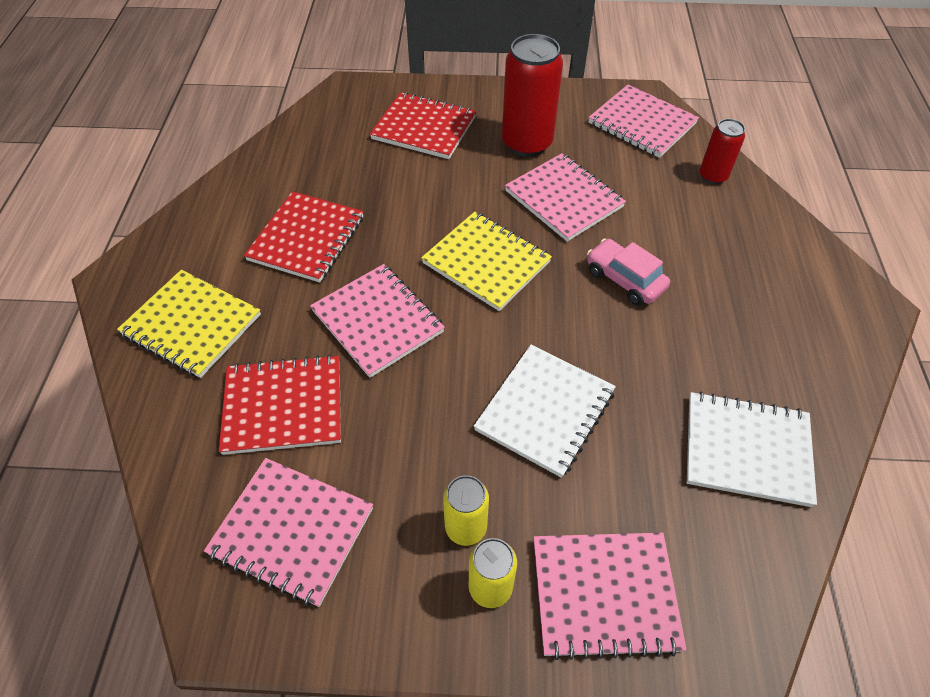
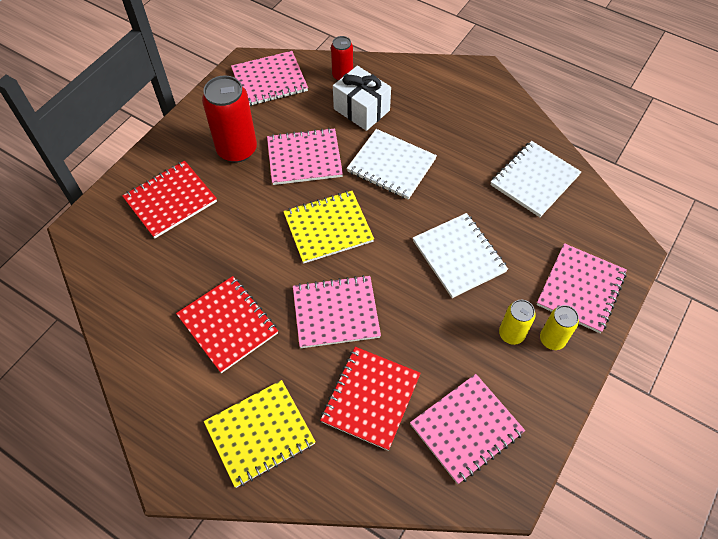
camera: 60 degrees left, 5 degrees up
pink car [587,239,670,306] -> white notebook [347,129,437,200]
none -> white gift [333,66,391,131]

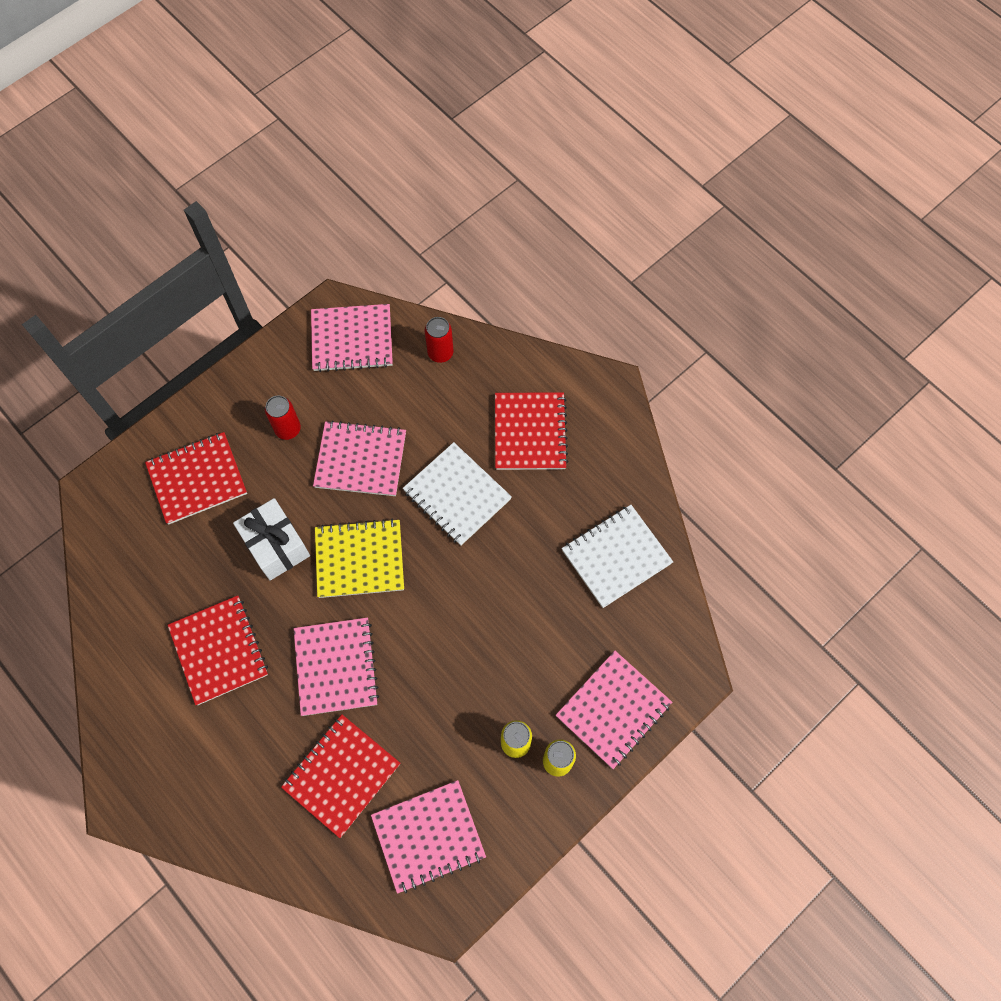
camera: 15 degrees right, 10 degrees up
red can [202,75,257,163] -> red can [265,395,301,440], size x0.55
yellow notebook [204,380,316,488] -> none
pink notebook [293,275,381,348] -> pink notebook turned 75 degrees clockwise [294,617,379,716]
white gift [333,66,391,131] -> white gift moved to [233,498,310,580]
white notebook [413,213,508,298] -> none
none -> red notebook [495,392,568,470]

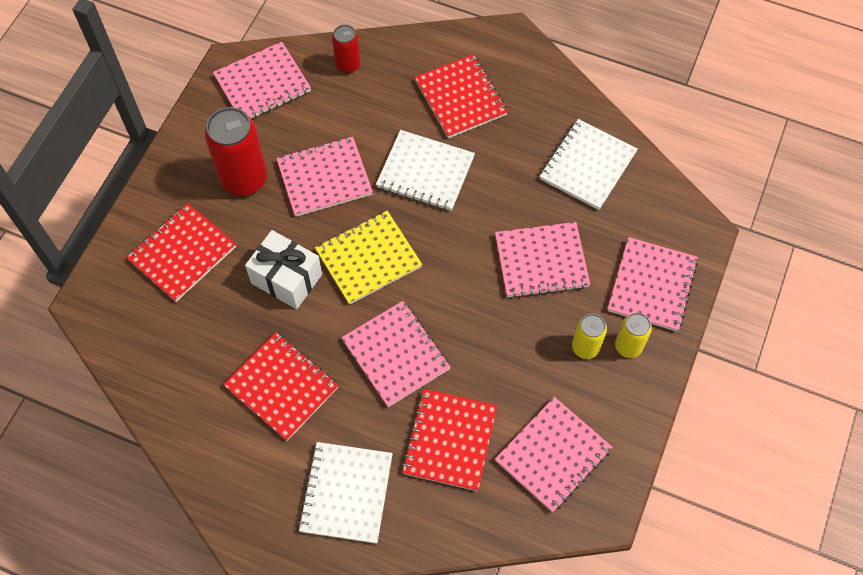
camera: 25 degrees left, 5 degrees down
red can [265,395,301,440] -> red can [205,107,267,196], size x1.82
none -> white notebook [298,442,393,544]
none -> pink notebook [495,222,590,298]

